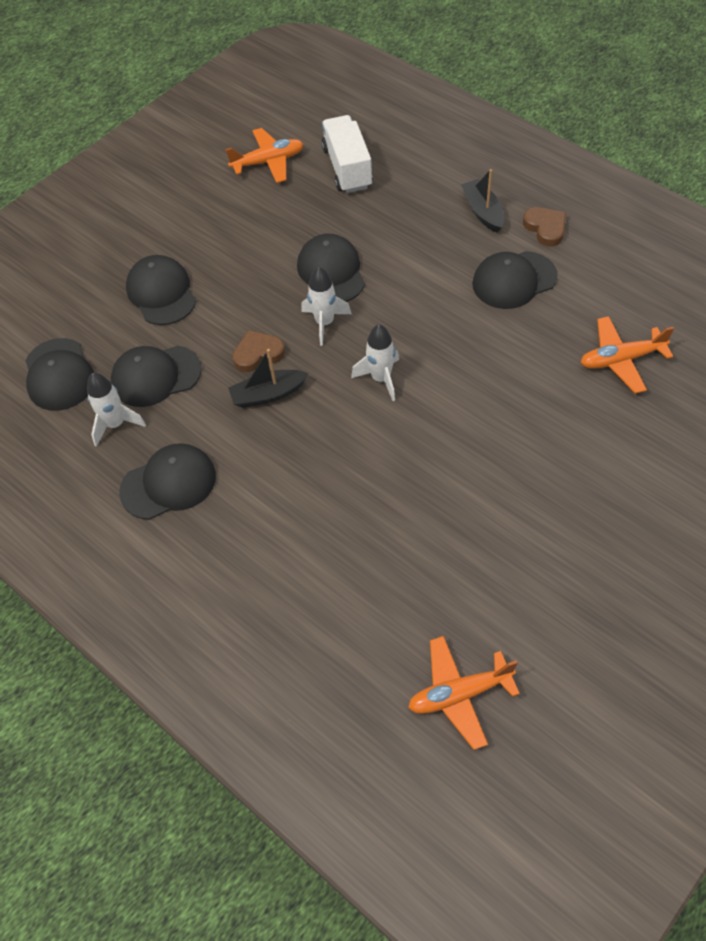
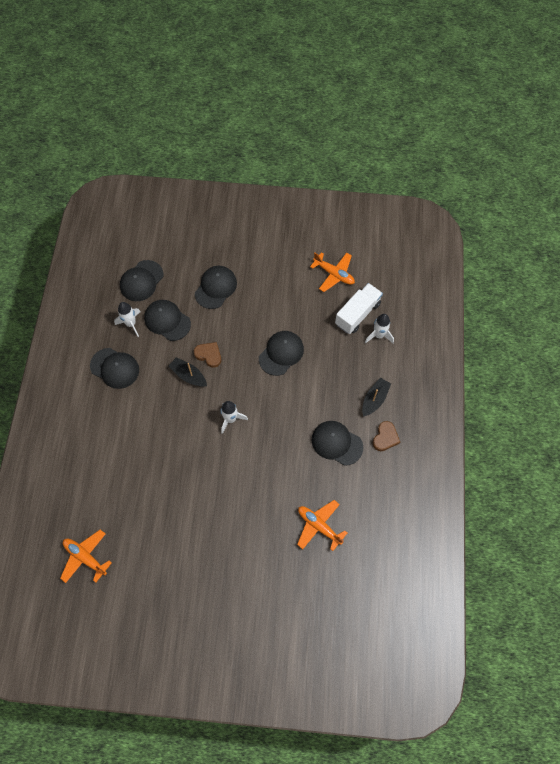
camera: 50 degrees right, 10 degrees up
white rocket [301,267,352,346] -> white rocket moved to [365,314,394,343]

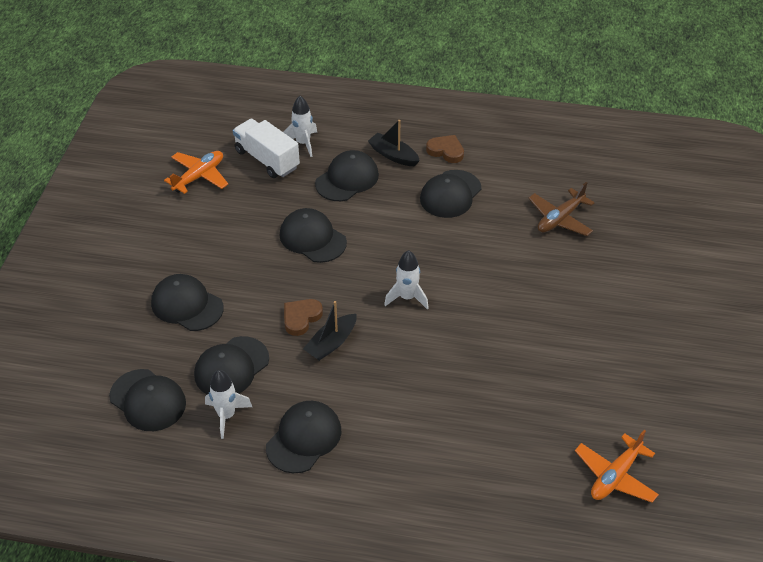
camera: 85 degrees left, 20 degrees down
orange plane [297,500,347,551] -> brown plane [528,182,595,236]
none -> black cap [315,150,379,201]

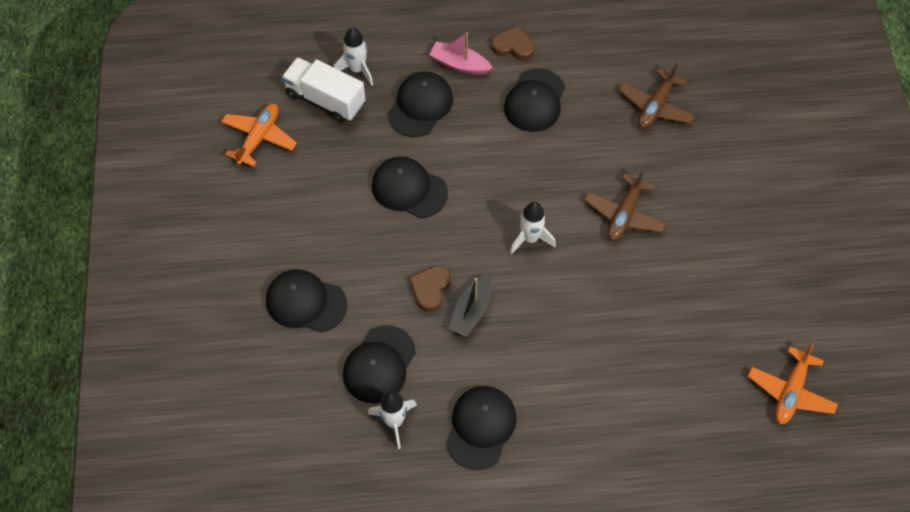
camera: 15 degrees left, 15 degrees up
black cap [109,369,186,431] -> none
black boat [368,120,420,166] -> pink boat [429,32,492,74]
none -> brown plane [584,168,666,241]

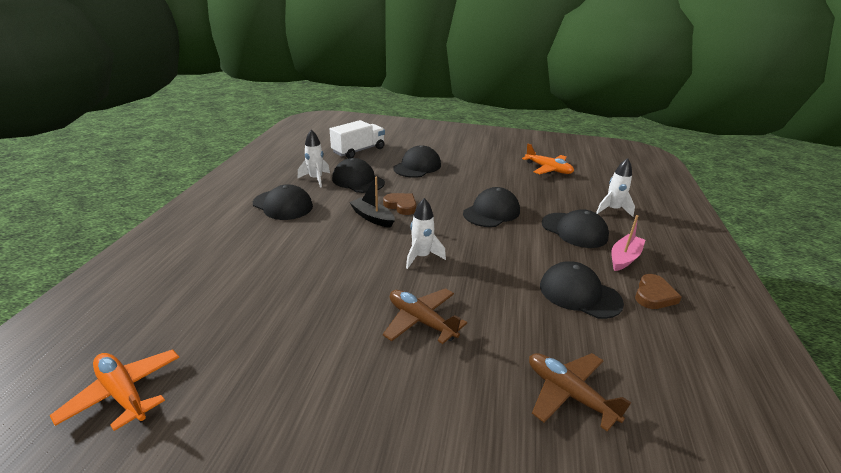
camera: 105 degrees right, 30 degrees down
white truck [282,57,366,123] -> white truck moved to [330,120,385,158]

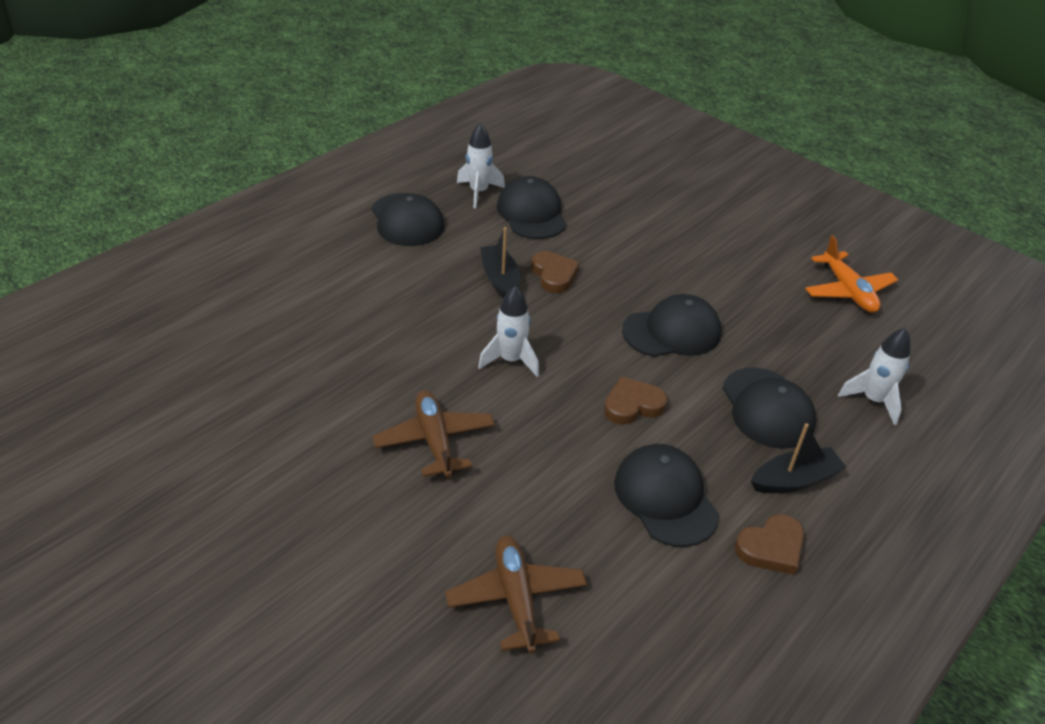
camera: 30 degrees right, 10 degrees up
orange plane [49,350,179,431] -> none
white truck [330,120,385,158] -> none
black cap [393,145,441,178] -> none
pink boat [611,215,645,271] -> black boat [751,423,846,493]
none -> brown heart [604,377,667,425]

